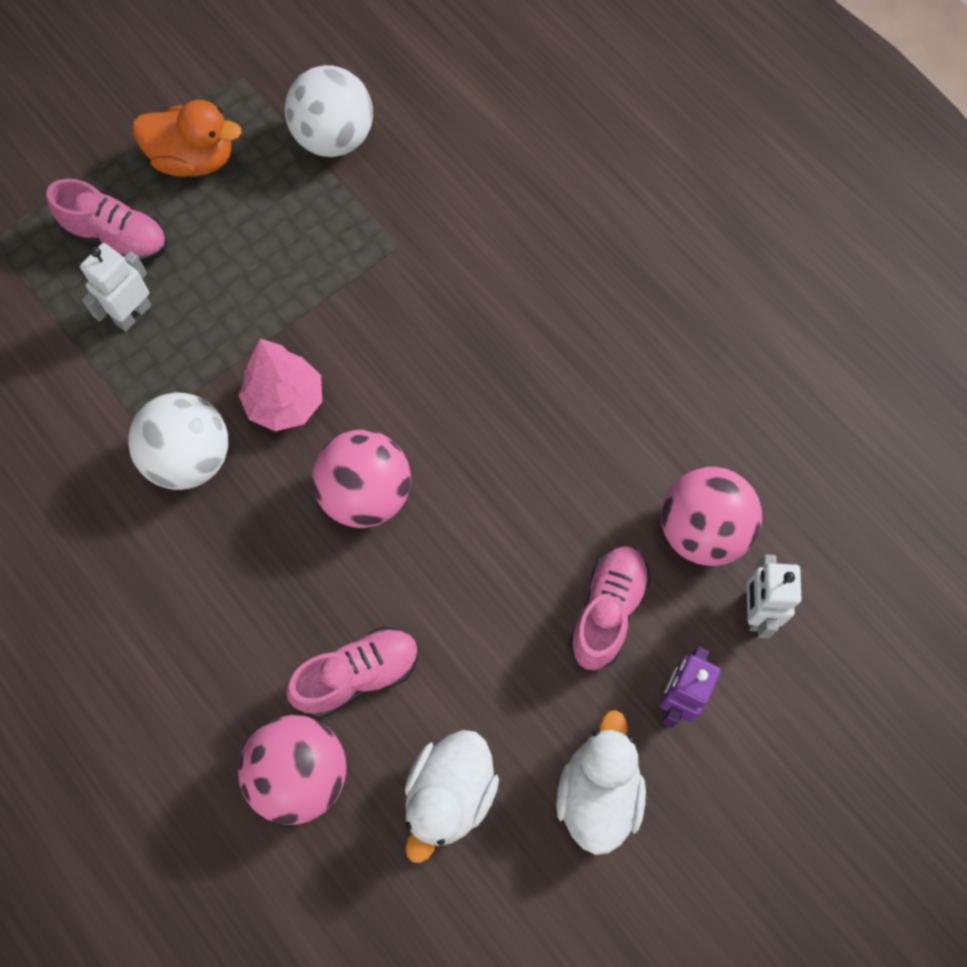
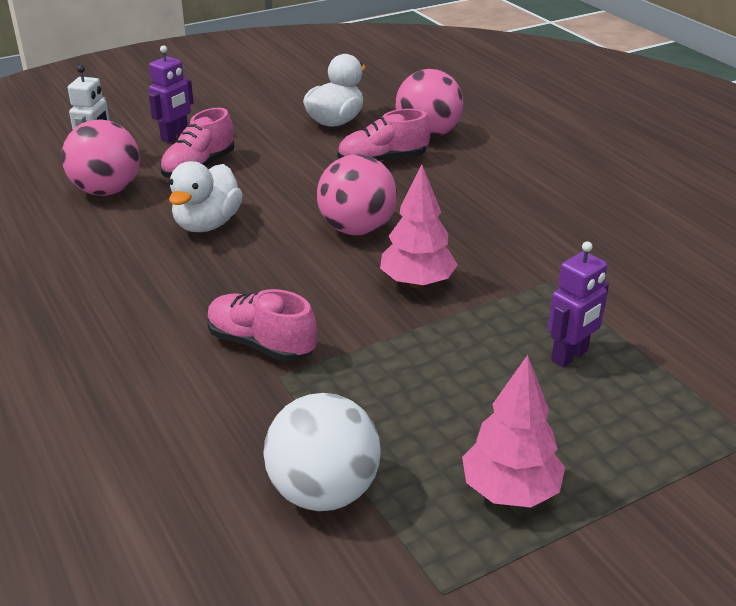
camera: 170 degrees left, 35 degrees down
pink shoe [46,179,167,263] -> pink shoe moved to [207,289,317,362]
white robot [80,243,151,332] -> purple robot [548,241,609,367]
white ball [128,392,228,490] -> none
orange duck [132,100,242,177] -> pink tree [462,355,565,507]
white duck [556,710,646,855] -> white duck moved to [169,161,243,232]

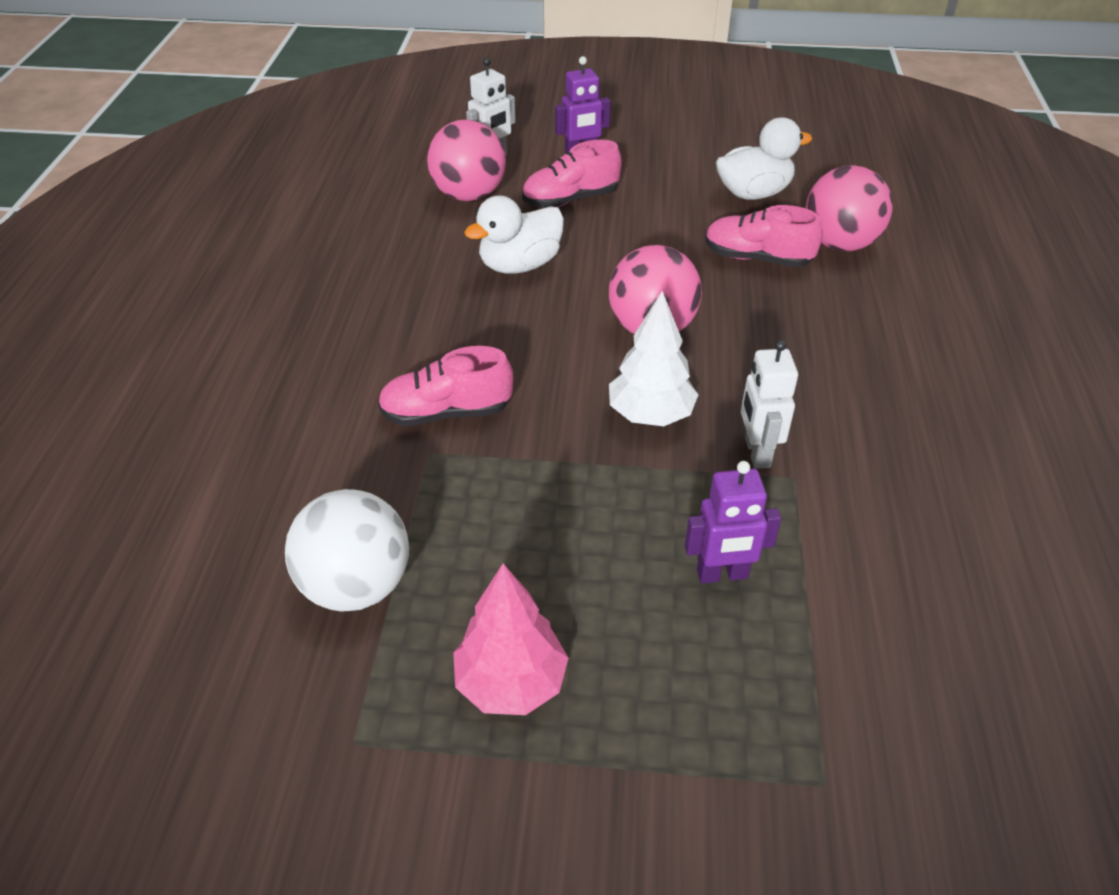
camera: 35 degrees right, 10 degrees up
pink shoe [207,289,317,362] -> pink shoe turned 75 degrees counterclockwise [378,346,514,426]
pink tree [380,164,458,288] -> white tree [609,291,698,426]
none -> white robot [741,339,798,469]

